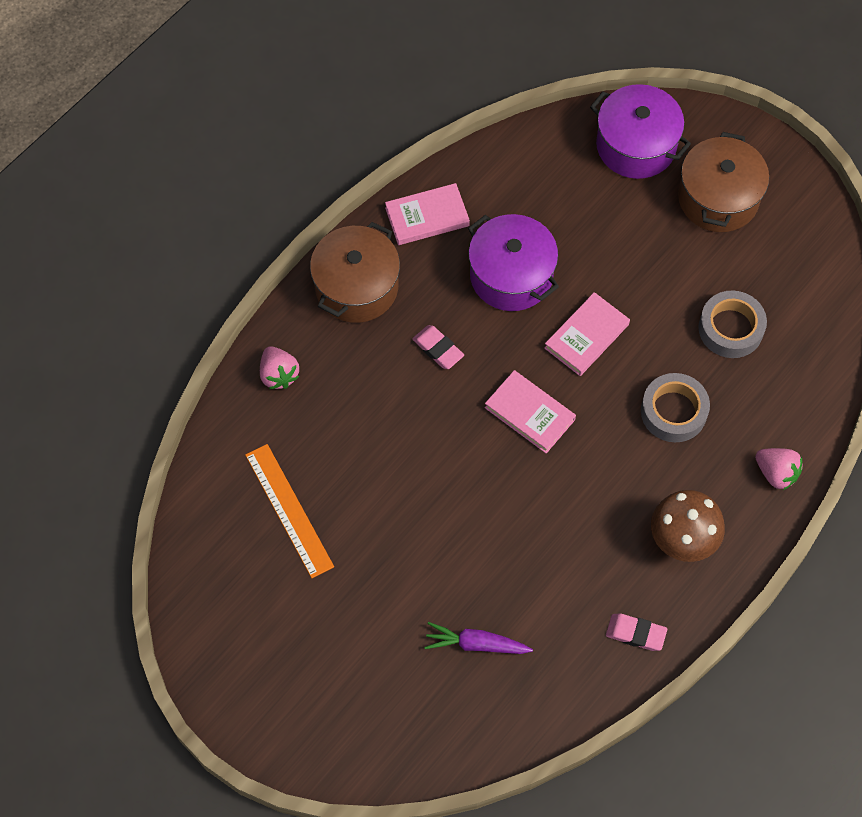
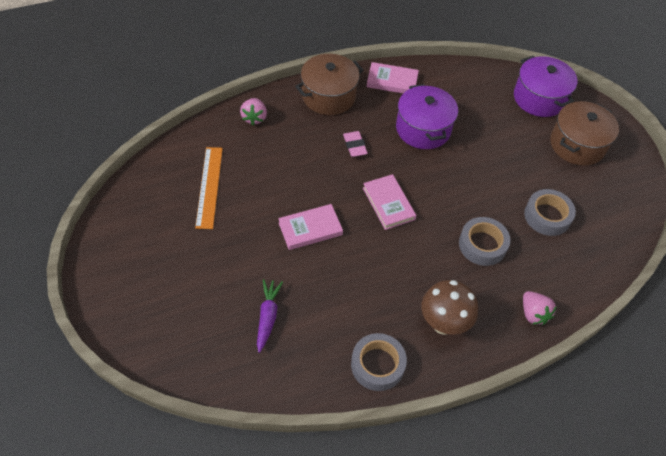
camera: 25 degrees right, 10 degrees down
purple carrot [424,622,533,654] -> purple carrot turned 60 degrees clockwise [257,279,283,353]
pink book [545,292,630,376] -> pink book moved to [278,204,343,250]
pink eraser [606,613,667,651] -> grey tape [351,333,407,391]

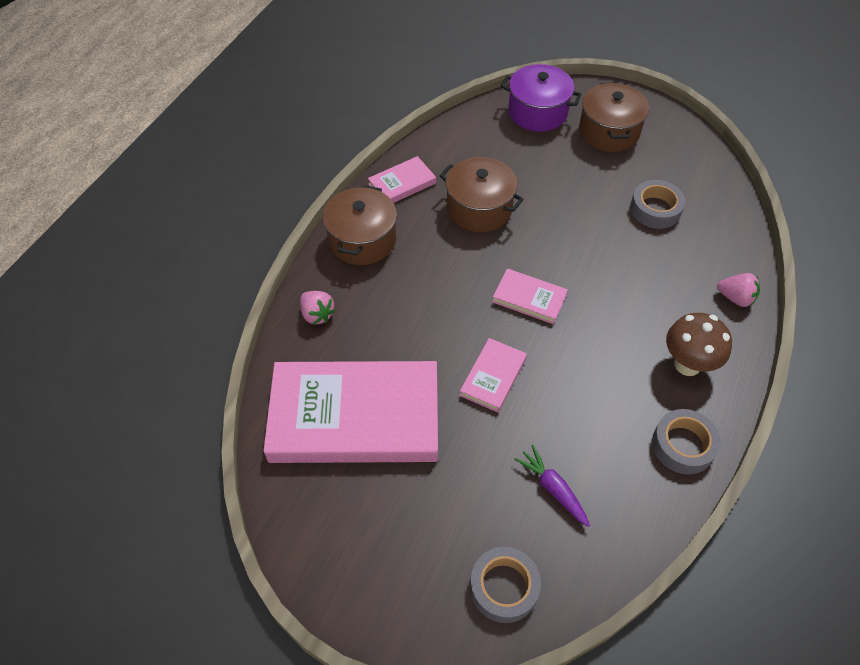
camera: 40 degrees left, 0 degrees up
orange ruler [195,147,223,229] -> pink book [263,361,438,463]
pink eraser [343,131,368,157] -> none
purple pot [396,84,458,149] -> brown pot [439,157,524,232]
grey tape [459,217,510,266] -> grey tape moved to [470,547,541,623]

